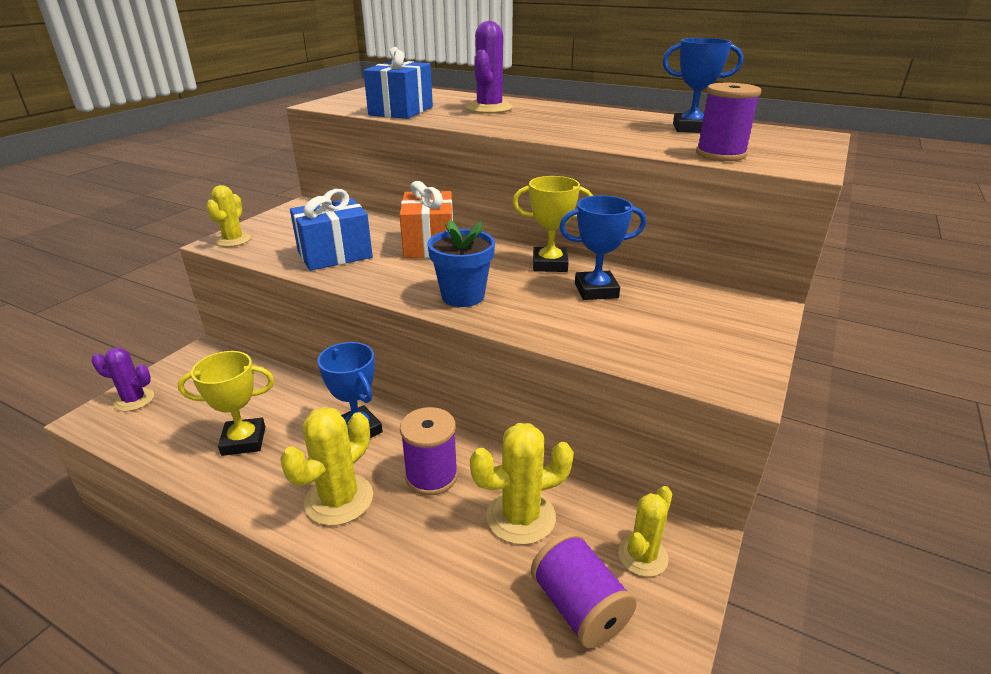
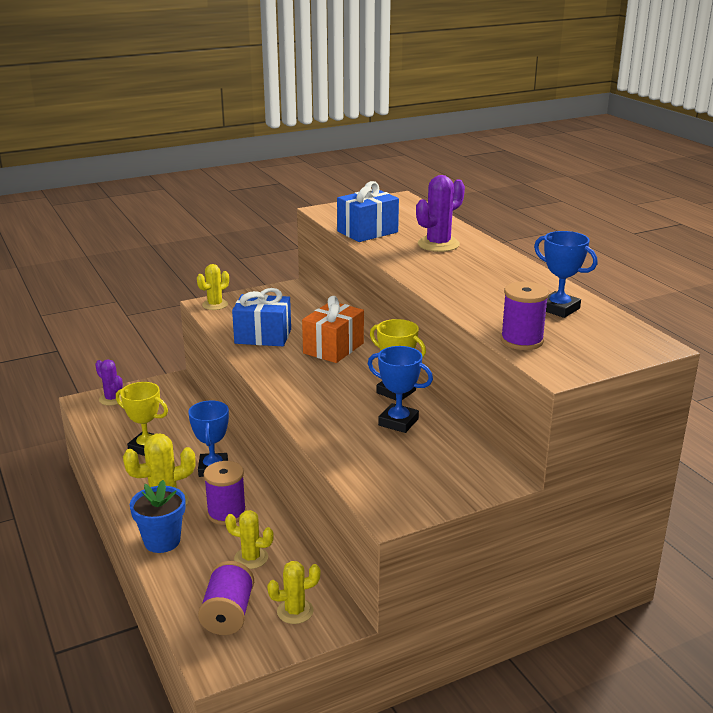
camera: 35 degrees right, 5 degrees down
blue flower pot [427,220,495,307] -> blue flower pot moved to [130,480,185,553]
yellow cactus [470,423,574,545] -> yellow cactus [225,510,274,569], size x0.66

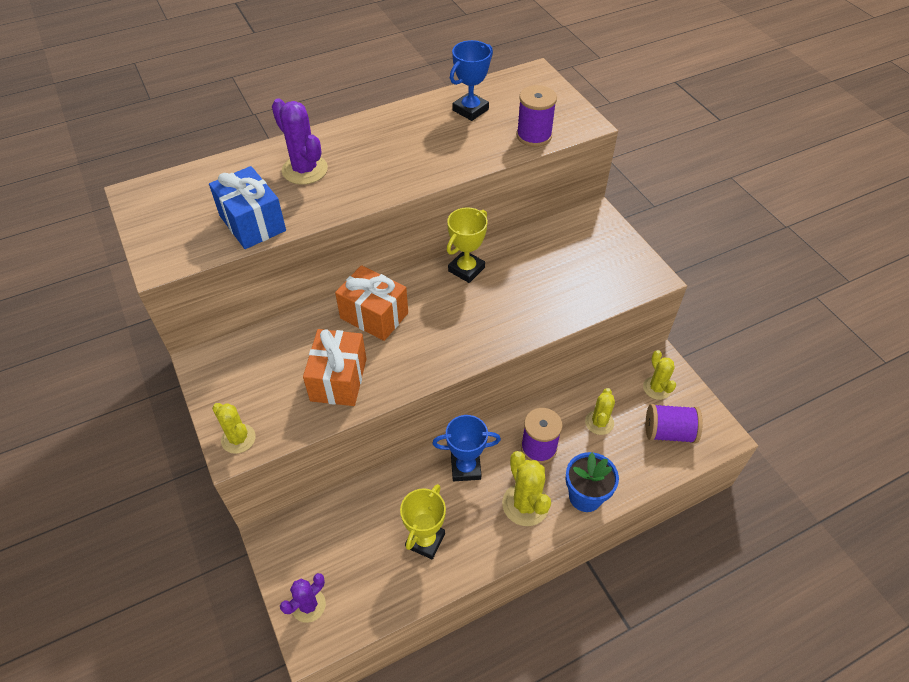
camera: 90 degrees left, 25 degrees up
blue gift [232,288,291,346] -> orange gift [303,329,366,406]
blue trophy [368,346,433,433] -> none

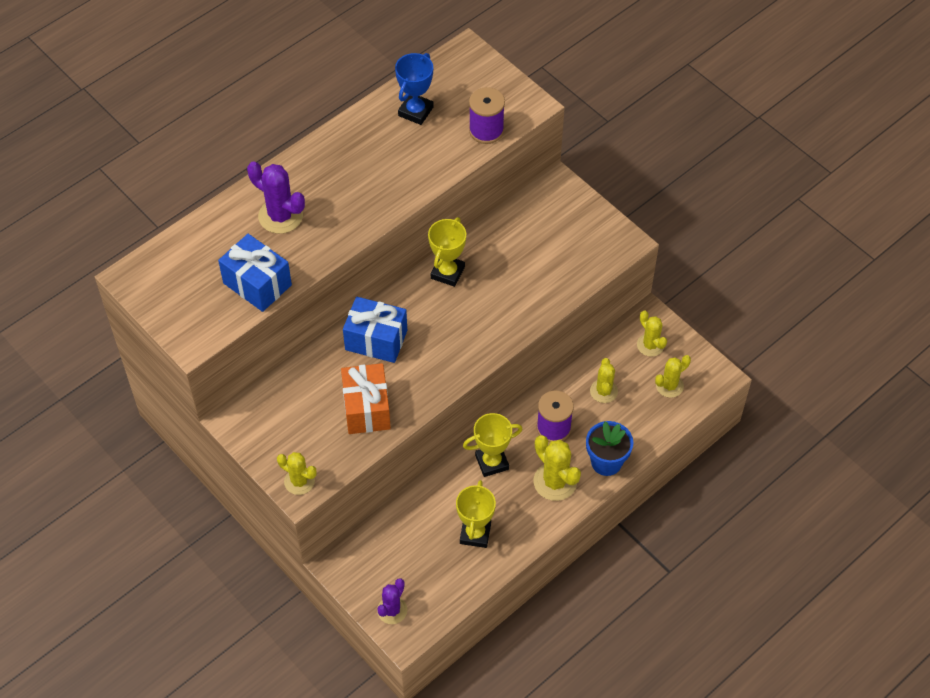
camera: 15 degrees left, 5 degrees up
orange gift [335,265,408,341] -> blue gift [343,297,407,363]
blue trophy [432,415,501,481] -> yellow trophy [463,413,523,477]
purple spool [646,404,703,443] -> yellow cactus [655,355,691,398]

